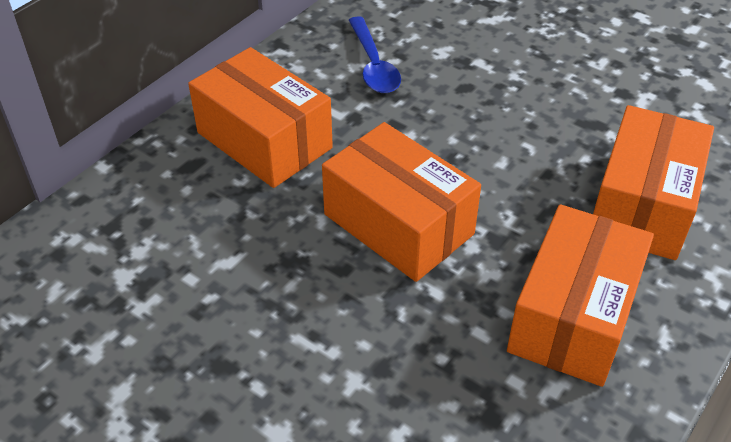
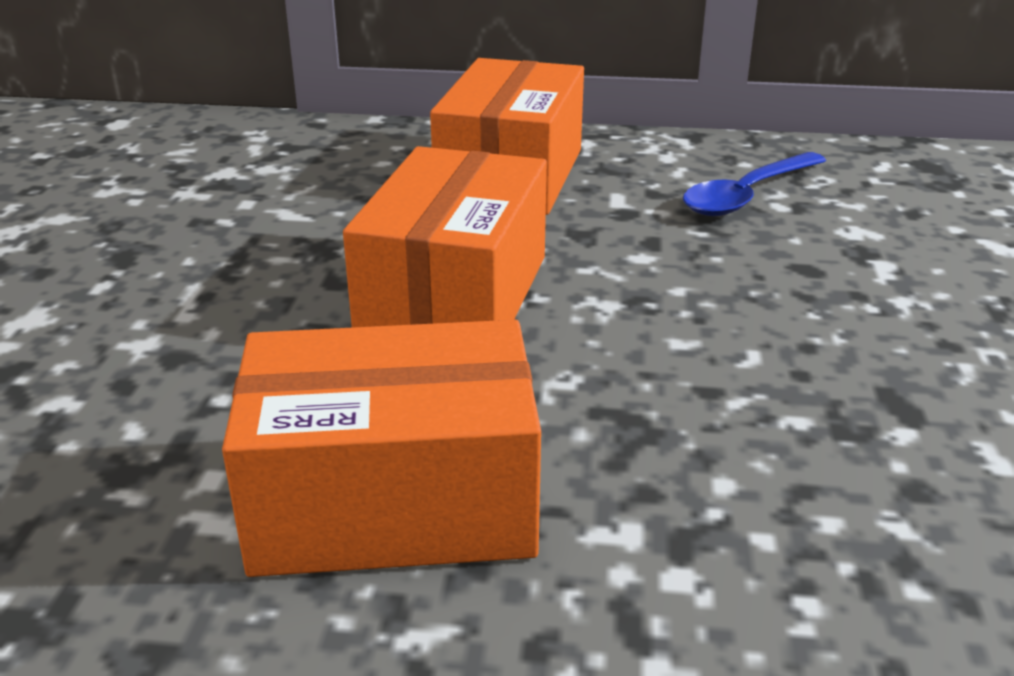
camera: 60 degrees right, 15 degrees down
orange box [593,105,714,260] -> none

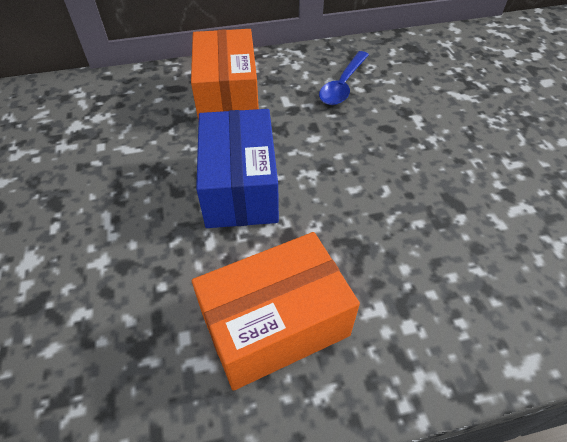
camera: 20 degrees left, 20 degrees up
orange box [343,146,547,328] -> blue box [196,109,279,228]

